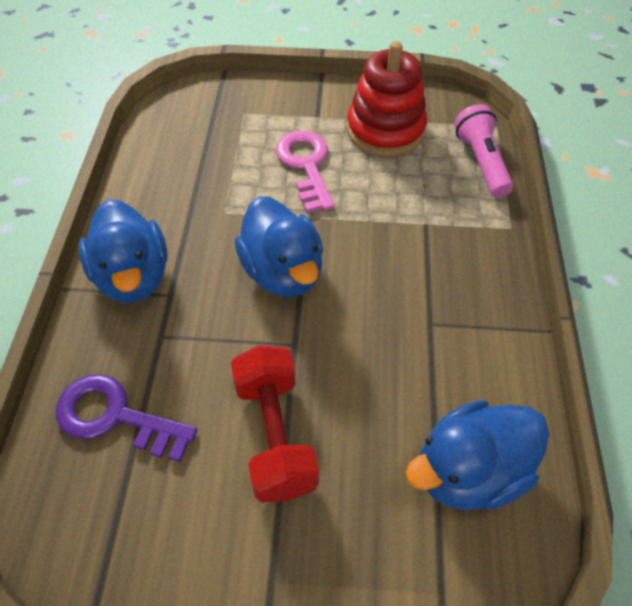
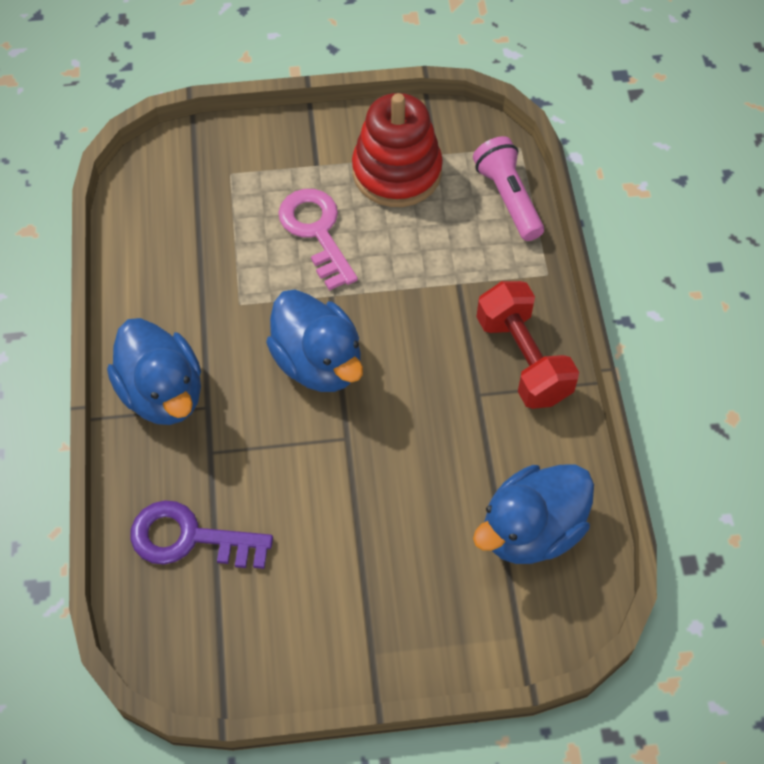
camera: 10 degrees left, 5 degrees up
red dumbbell [231,345,319,502] -> red dumbbell moved to [477,281,579,409]

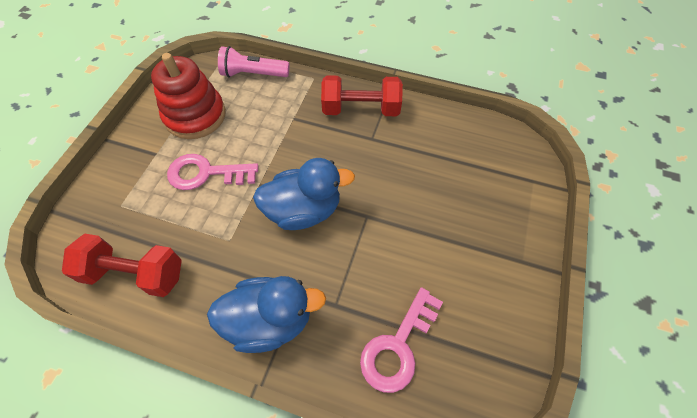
camera: 65 degrees left, 0 degrees up
purple key [130,500,273,569] -> pink key [360,287,443,393]
blue duck [473,464,594,564] -> none
none -> red dumbbell [62,234,182,297]

